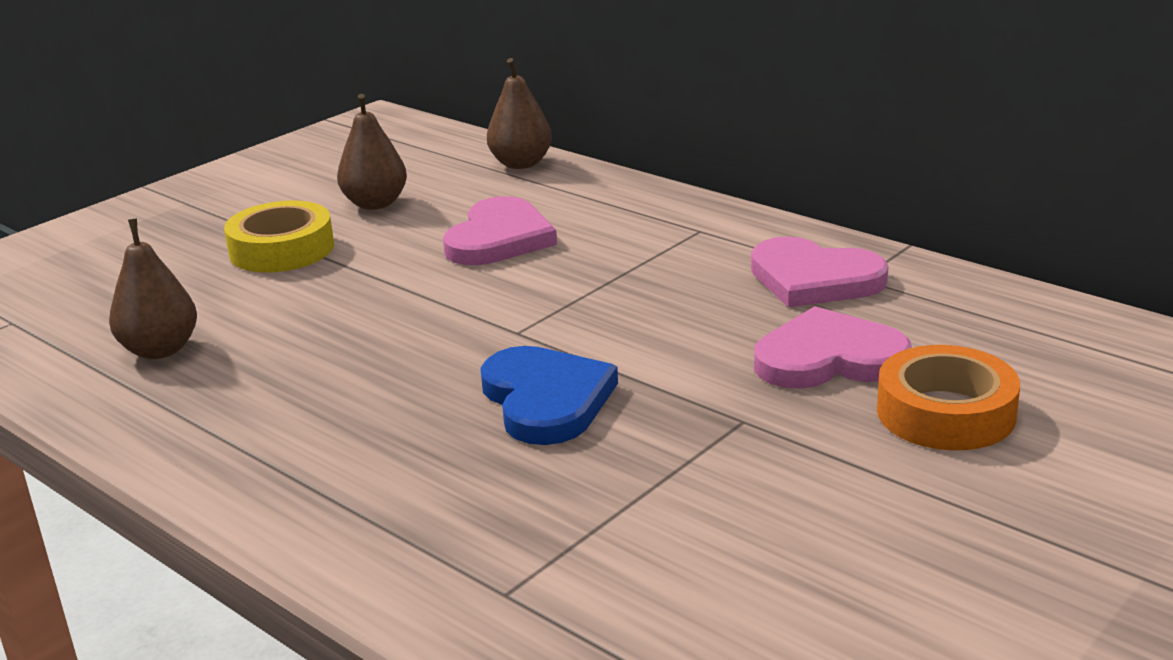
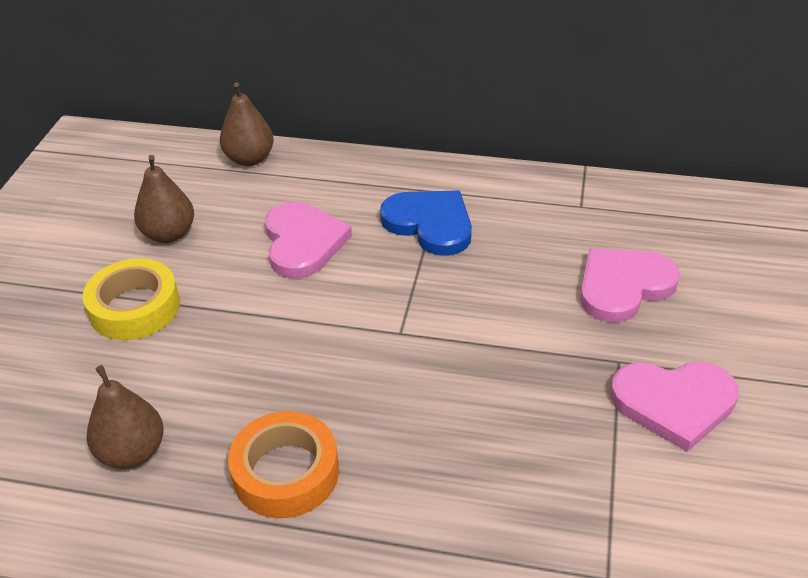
camera: 30 degrees left, 15 degrees up
blue heart [480,346,618,445] -> blue heart moved to [380,190,472,256]
pink heart [751,236,889,307] -> pink heart moved to [611,361,739,452]
orange tape [877,345,1020,450] -> orange tape moved to [228,411,339,518]

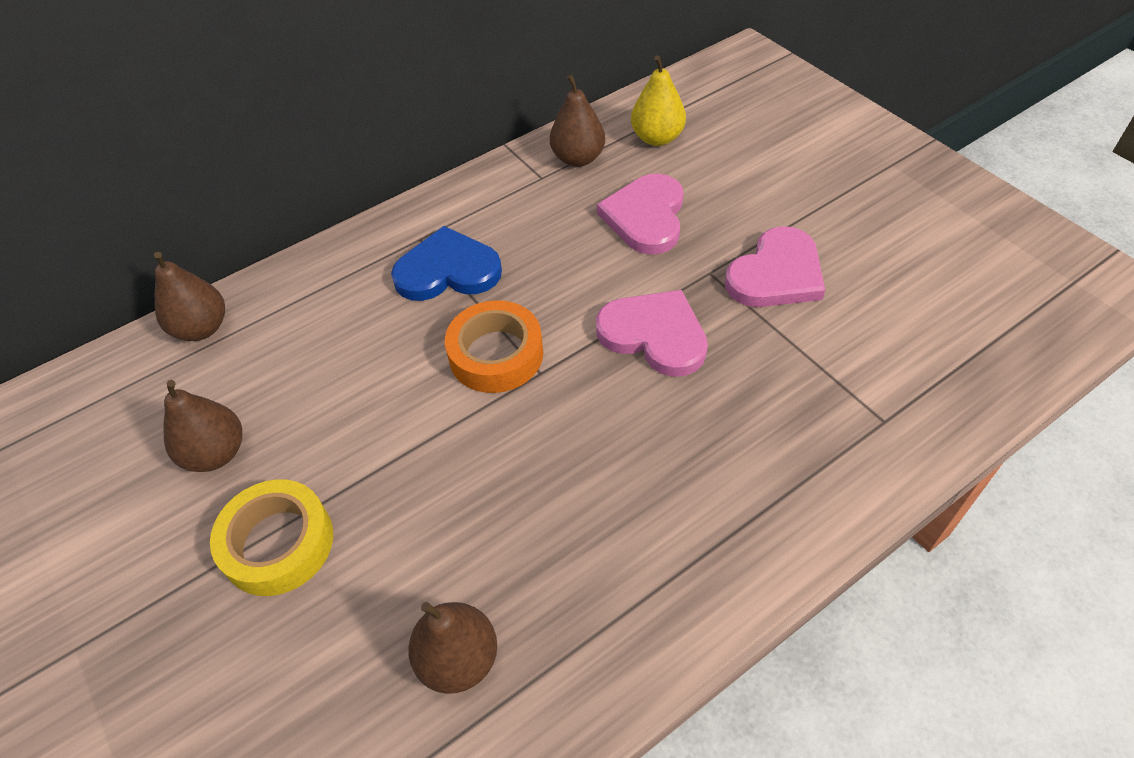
camera: 45 degrees left, 10 degrees up
orange tape [228,411,339,518] -> orange tape moved to [445,300,543,393]
pink heart [265,202,352,278] -> pink heart moved to [596,290,708,377]
none -> brown pear [550,75,605,167]
none -> yellow pear [631,55,686,146]

